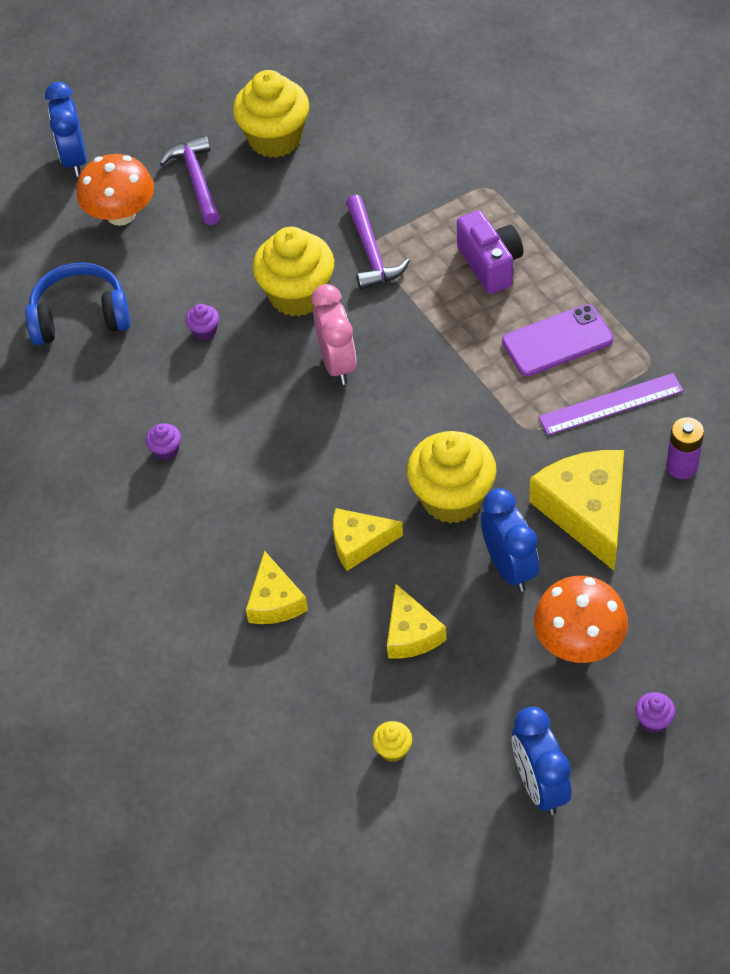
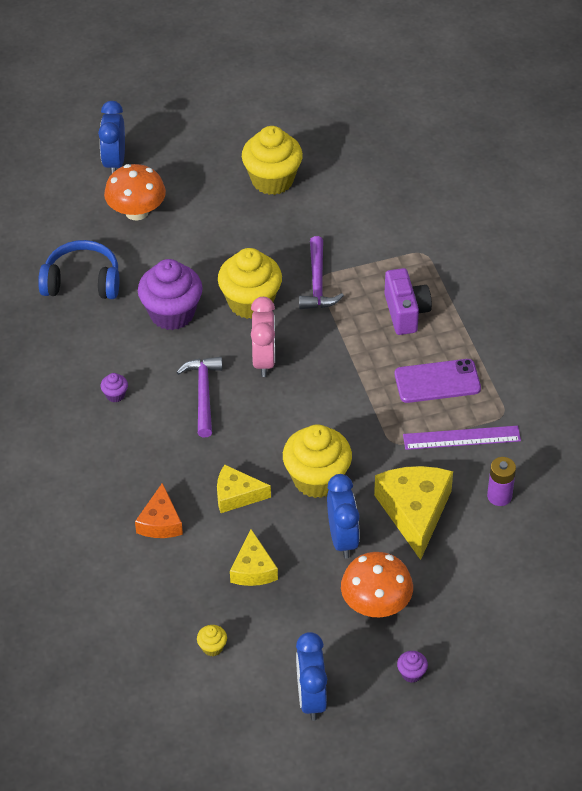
camera: 10 degrees right, 5 degrees down
purple hammer [160,135,220,225] -> purple hammer moved to [176,357,223,437]
purple cupcake [186,304,219,340] -> purple cupcake [138,259,203,330], size x2.42
yellow cheese [246,550,308,624] -> orange cheese [135,483,183,538]

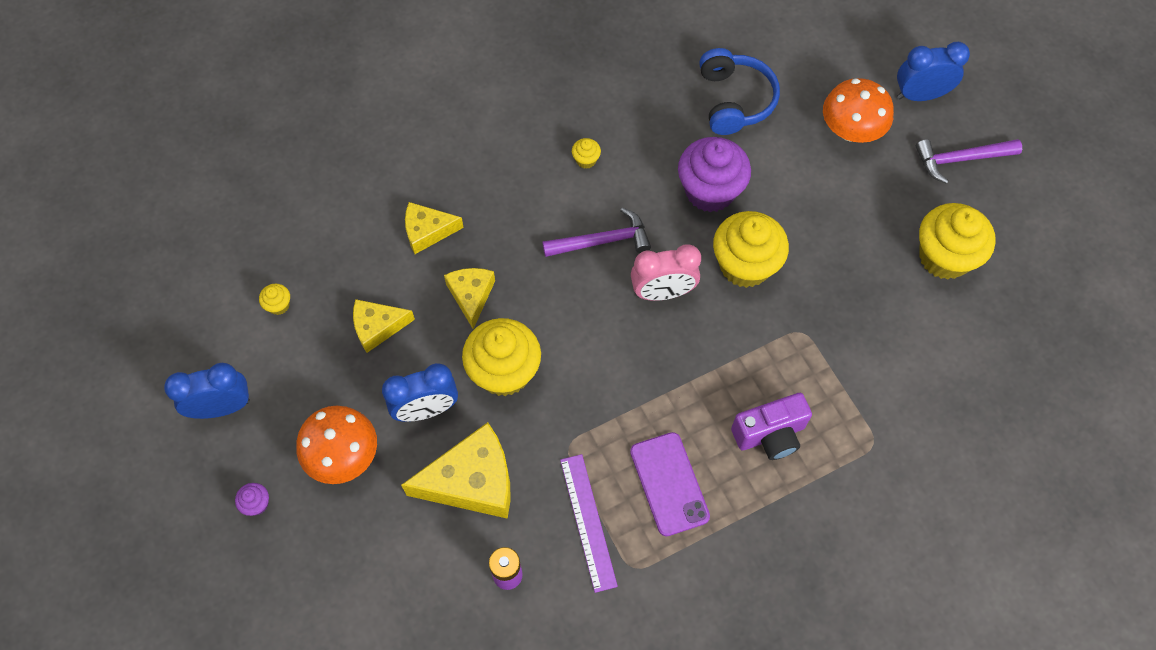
camera: 80 degrees right, 15 degrees up
purple cupcake [100,373,128,402] -> yellow cupcake [572,138,601,169]
orange cheese [135,483,183,538] -> yellow cheese [405,202,464,254]
purple hammer [299,236,344,309] -> purple hammer moved to [916,139,1022,184]

